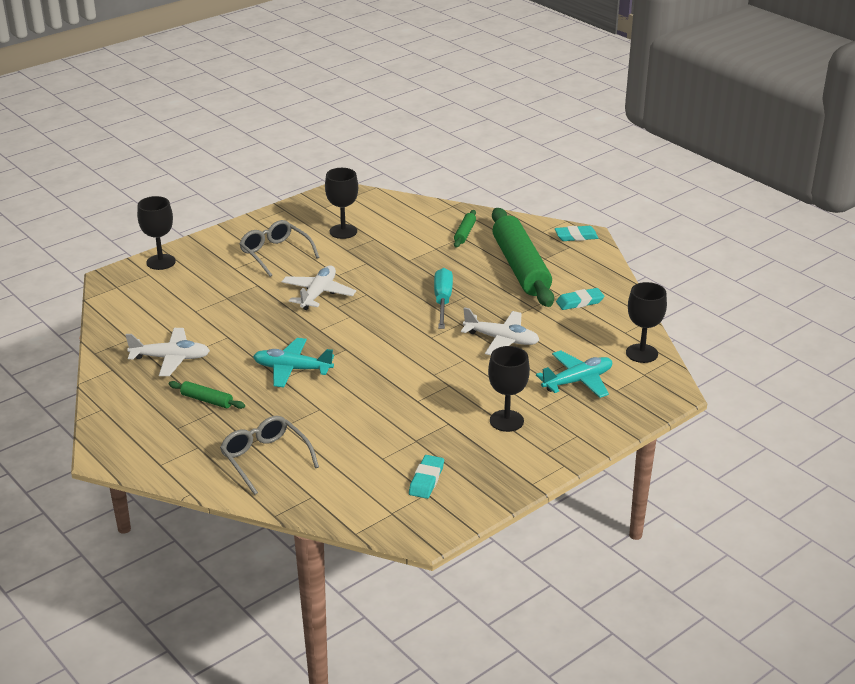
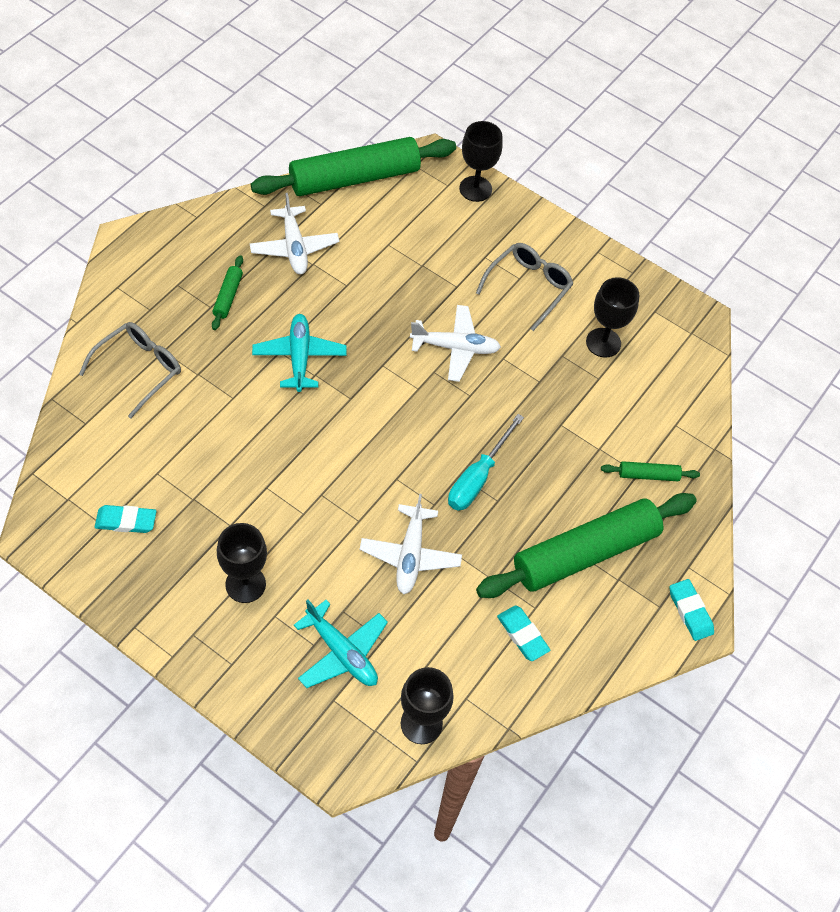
camera: 70 degrees right, 25 degrees up
turquoise screwdriver [434,268,453,329] -> turquoise screwdriver turned 135 degrees clockwise [448,414,524,511]
none -> green rolling pin [251,137,456,196]

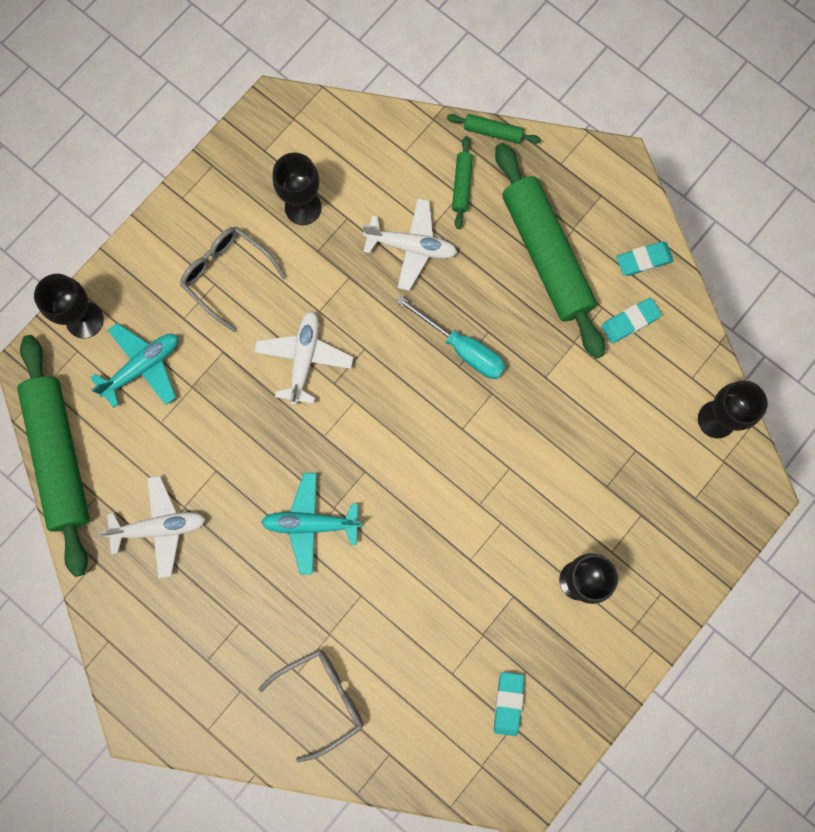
camera: 80 degrees left, 20 degrees up
grey glasses [79,322,181,418] -> grey glasses turned 105 degrees clockwise [258,650,363,762]
green rolling pin [212,255,243,330] -> green rolling pin moved to [447,114,541,144]
turquoise plane [294,600,388,688] -> turquoise plane moved to [90,323,178,408]
white plane [360,494,462,594] -> white plane moved to [363,198,458,291]
turquoise eraser [669,579,714,641] -> turquoise eraser moved to [616,241,674,276]

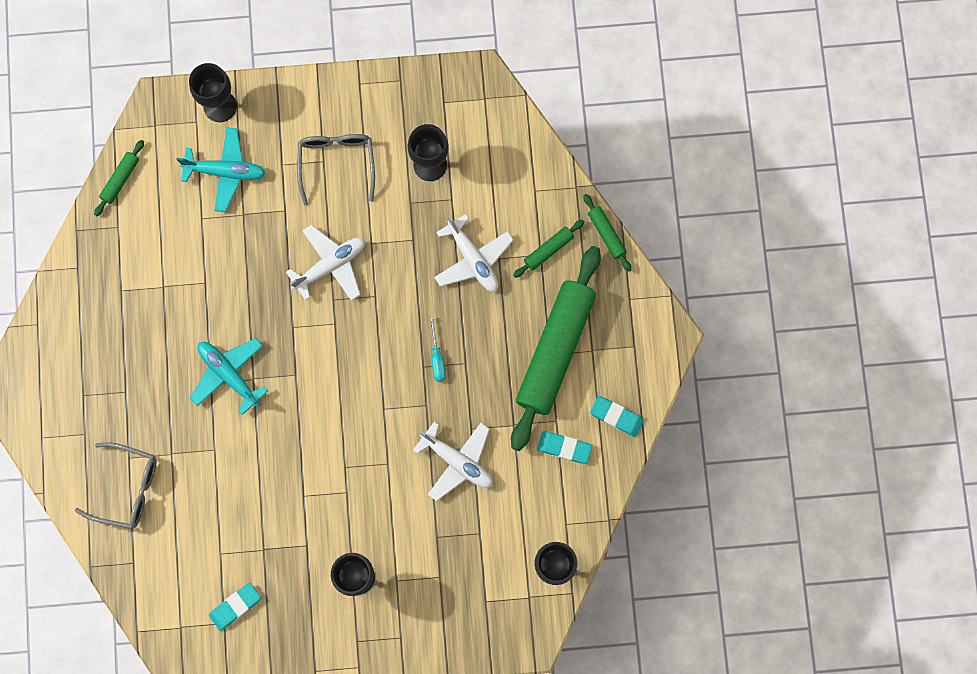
camera: 45 degrees right, 0 degrees up
green rolling pin [17,335,90,577] -> green rolling pin [94,140,144,216], size x0.41
white plane [99,476,206,578] -> white plane moved to [413,421,493,501]
turquoise screwdriver [396,296,506,379] -> turquoise screwdriver [429,315,446,382], size x0.59

